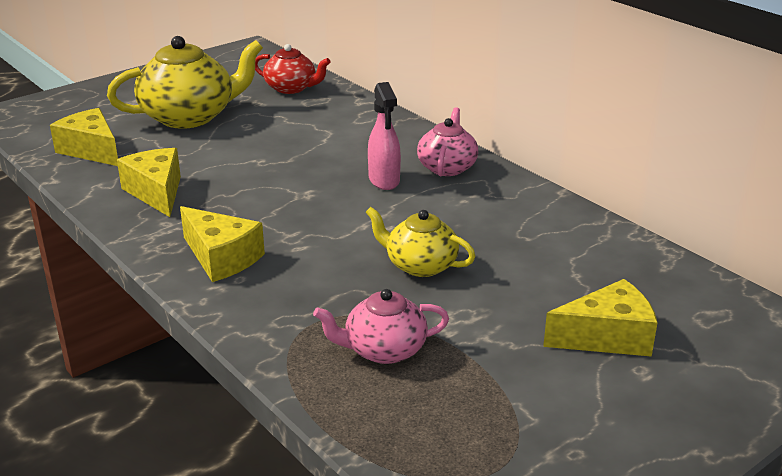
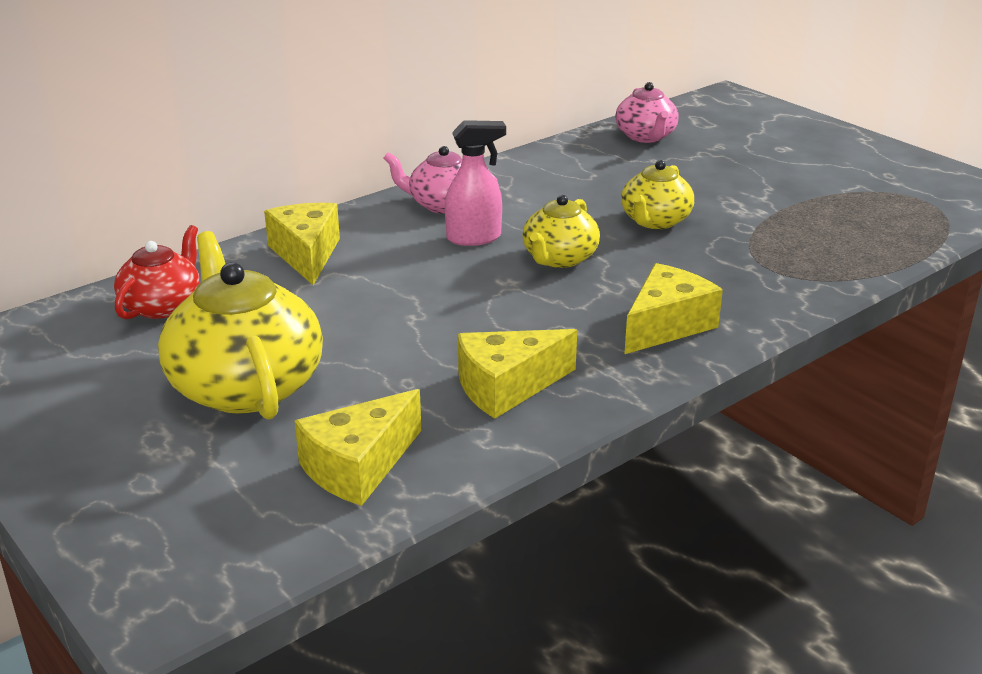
camera: 90 degrees left, 0 degrees up
pink teapot [313,289,449,364] -> pink teapot moved to [615,82,679,143]
yellow cheese [543,279,658,357] -> yellow cheese moved to [264,203,340,285]
none -> yellow teapot [522,195,600,268]

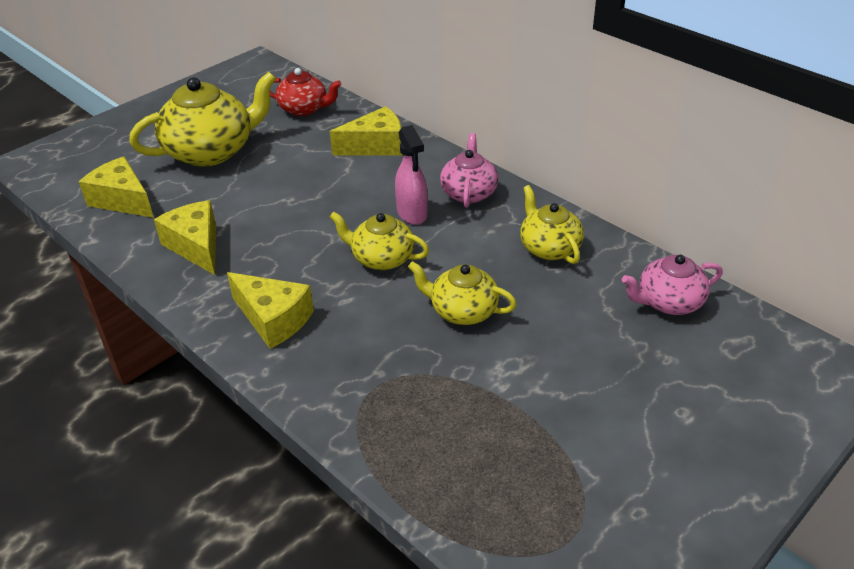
camera: 85 degrees right, 10 degrees up
none -> yellow teapot [520,185,584,264]

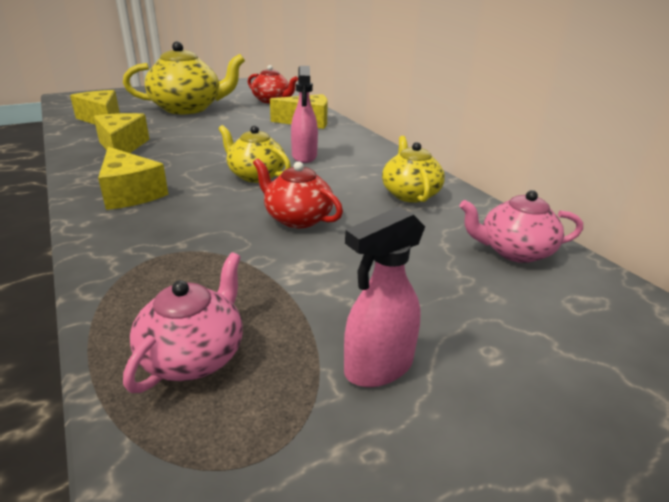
camera: 15 degrees right, 10 degrees down
yellow teapot [408,261,517,325] -> red teapot [253,158,343,228]
pink teapot [440,133,498,208] -> pink teapot moved to [123,252,243,393]
none -> pink spray bottle [344,206,425,387]

